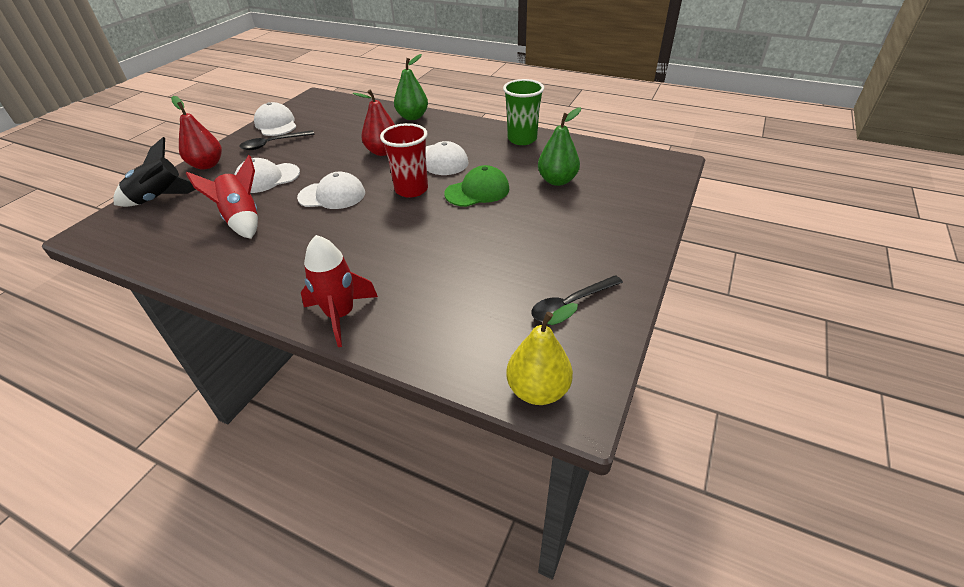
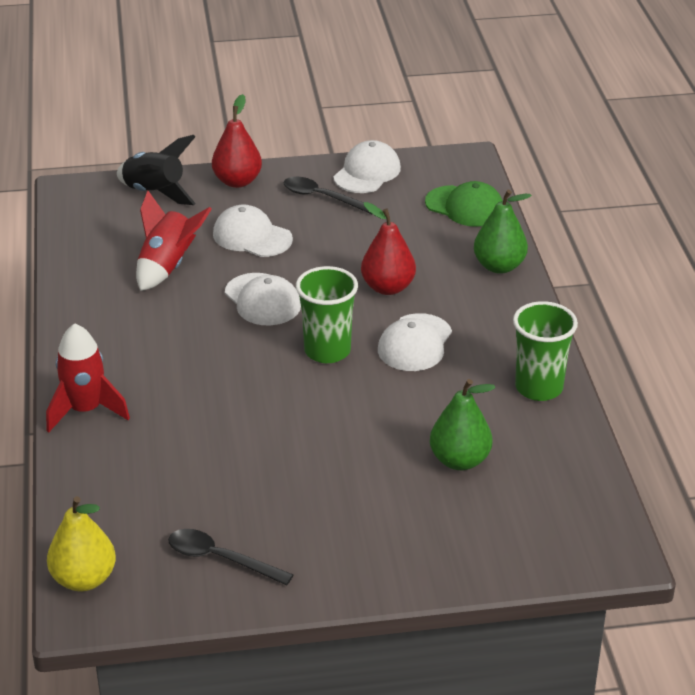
camera: 55 degrees right, 5 degrees down
red cup [380,123,428,198] -> green cup [296,266,358,363]
green cap [444,165,510,207] -> green cap moved to [425,181,503,227]

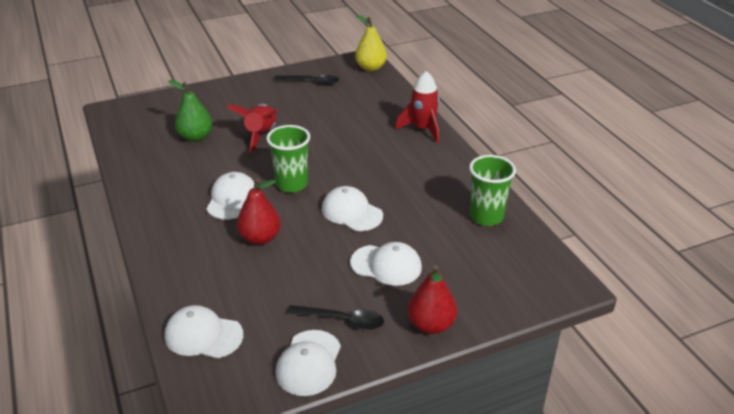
camera: 165 degrees right, 0 degrees up
black rocket [117,135,196,205] -> none
red rocket [136,191,212,291] -> red rocket moved to [227,104,279,152]
green cap [425,181,503,227] -> white cap [164,305,243,358]
green pear [474,190,532,274] -> none
green cup [513,301,578,401] -> green cup moved to [469,155,516,226]

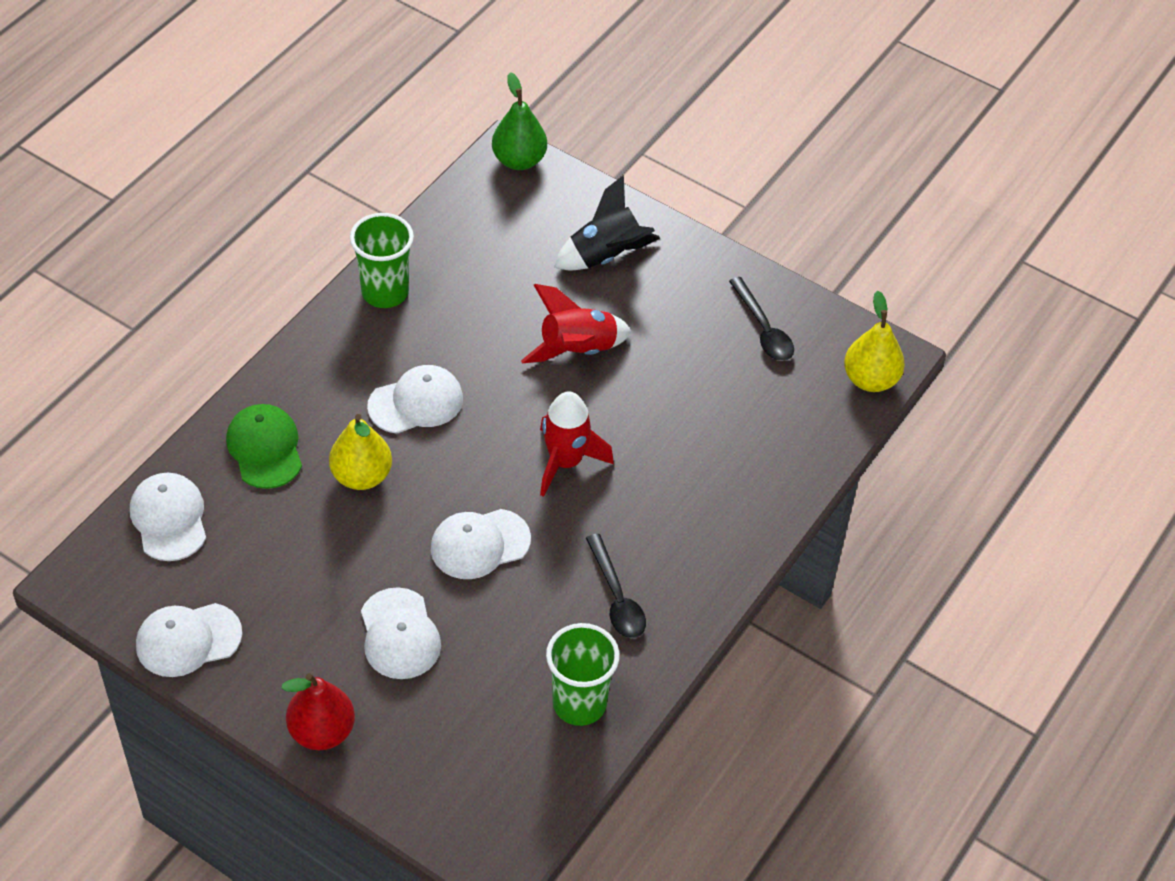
camera: 55 degrees right, 15 degrees up
green pear [168,80,212,142] -> green pear moved to [492,72,547,170]
red pear [237,179,281,245] -> yellow pear [329,414,392,490]
green cup [266,125,310,193] -> green cup moved to [350,213,414,308]
black spoon [287,305,384,330] -> black spoon moved to [586,534,646,638]
white cap [322,186,383,231] -> white cap turned 120 degrees counterclockwise [431,509,531,579]
red rocket [395,71,439,143] -> red rocket moved to [540,391,614,497]
none -> green cap [226,404,302,489]
none -> black rocket [554,175,660,271]

